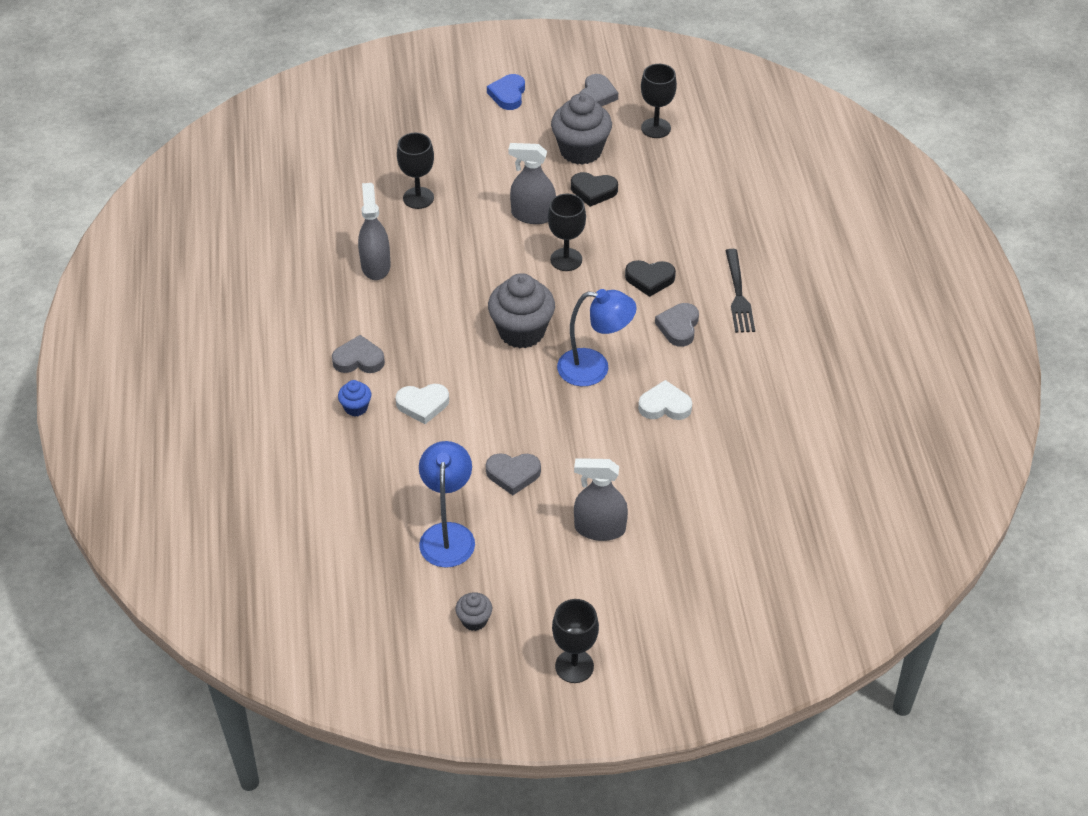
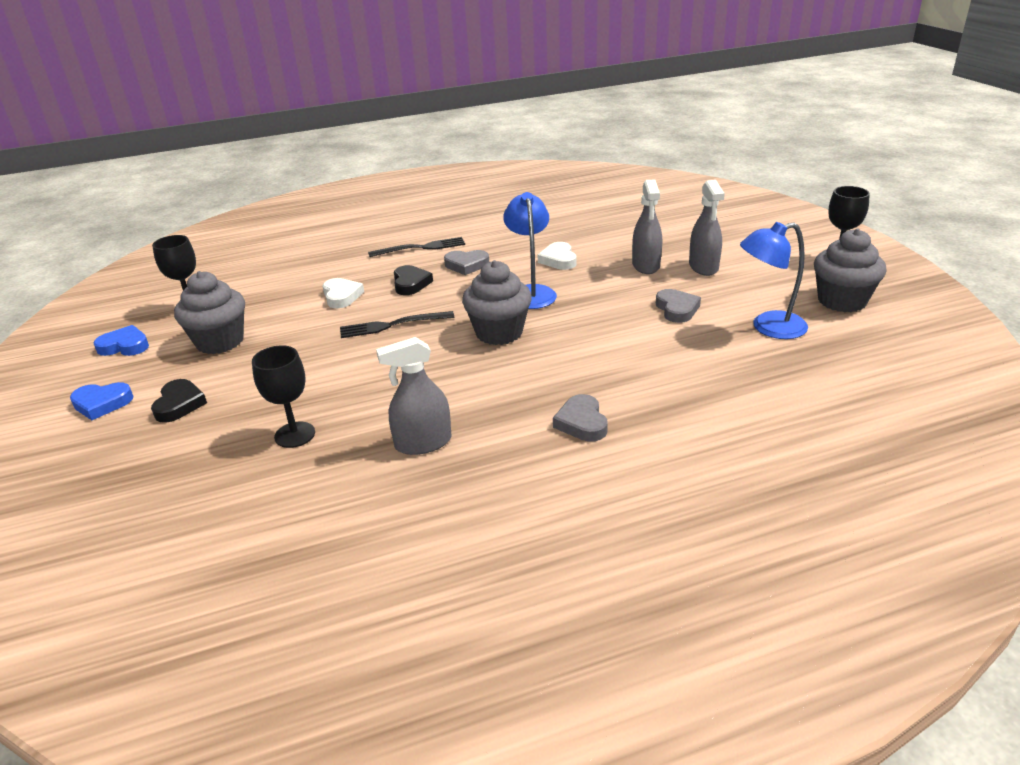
camera: 100 degrees left, 15 degrees down
blue cupcake [338,380,371,416] -> none
white heart [396,384,449,424] -> white heart moved to [323,278,364,308]
grey cupcake [455,592,492,631] -> grey cupcake [814,229,887,312], size x2.07
grey spray bottle [508,143,556,224] -> grey spray bottle moved to [632,179,662,274]
black goblet [548,194,586,271] -> black fork [340,311,454,338]
black heart [571,172,618,207] -> black heart moved to [151,379,207,423]
grey heart [580,74,618,107] -> blue heart [93,325,149,356]

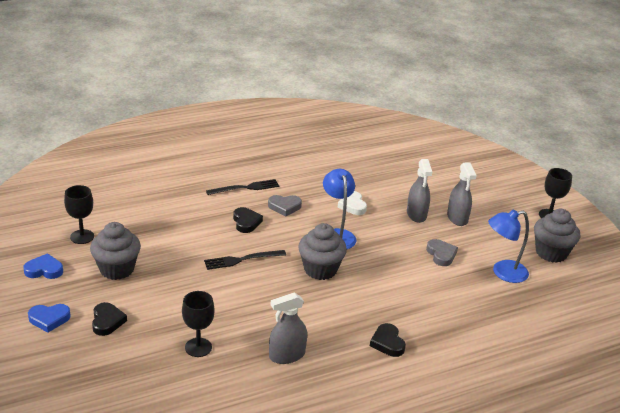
camera: 10 degrees left, 0 degrees up
white heart [323,278,364,308] -> none
grey heart [553,394,608,442] -> black heart [370,323,406,357]

